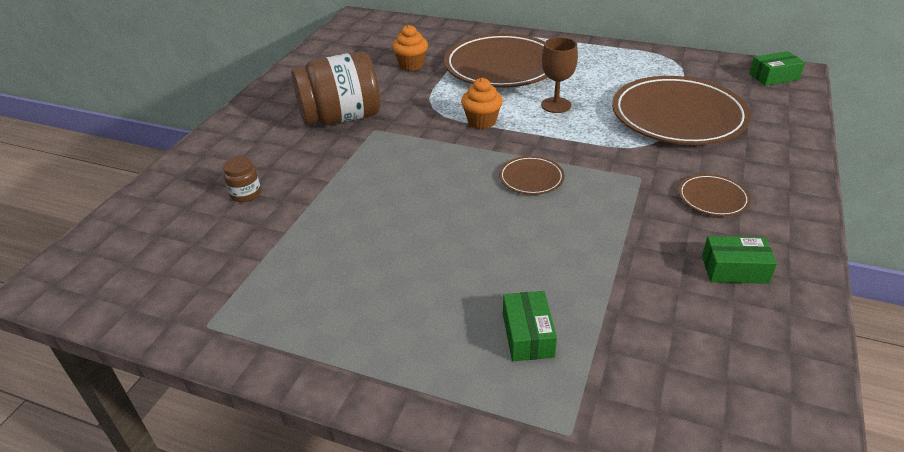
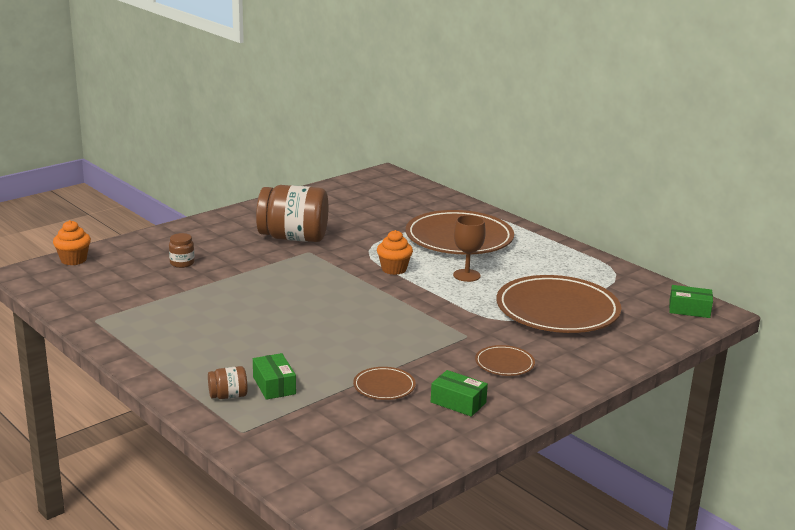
camera: 25 degrees right, 15 degrees down
orange cupcake [392,25,428,71] -> orange cupcake moved to [53,220,91,265]
brown plate [499,156,564,195] -> brown plate moved to [353,367,416,400]
green box [503,291,557,361] -> green box turned 45 degrees counterclockwise [253,353,296,400]
none -> brown jar [208,366,248,399]

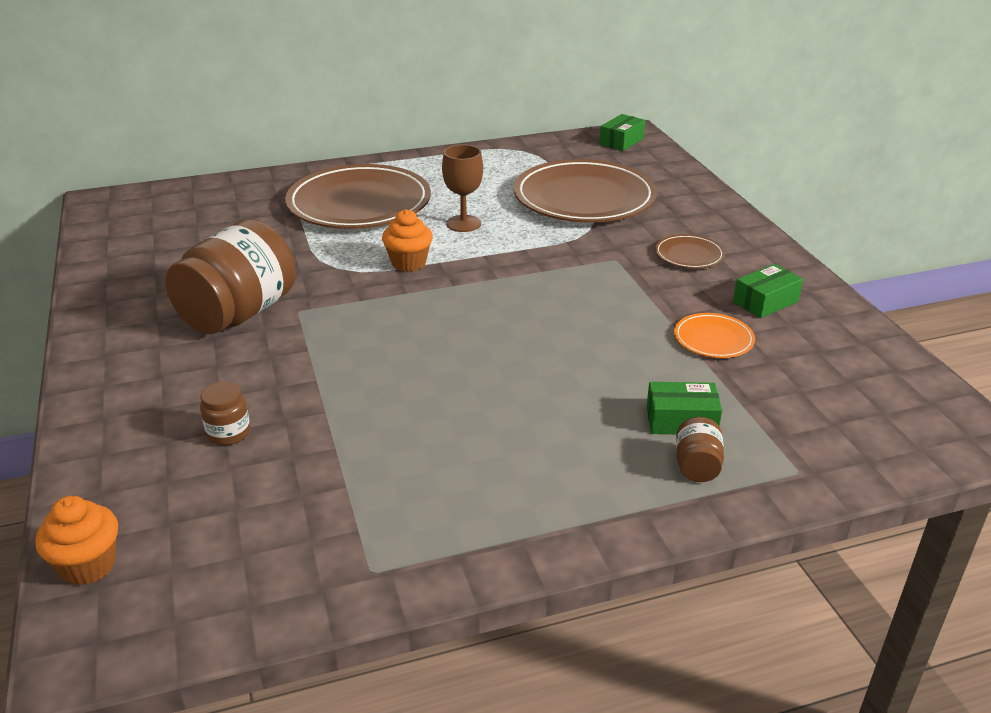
camera: 65 degrees left, 10 degrees up
brown plate [353,367,416,400] -> orange plate [674,313,755,358]

